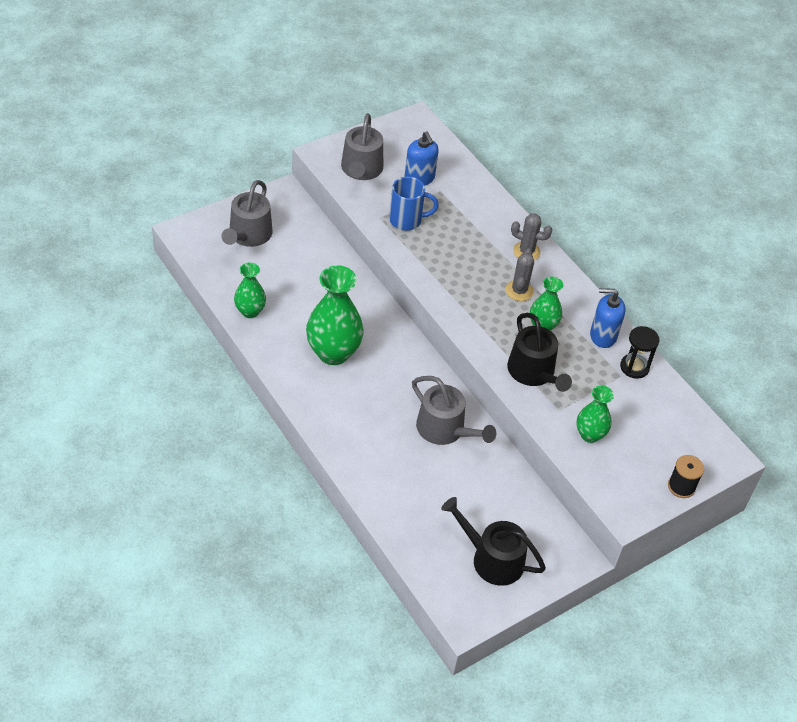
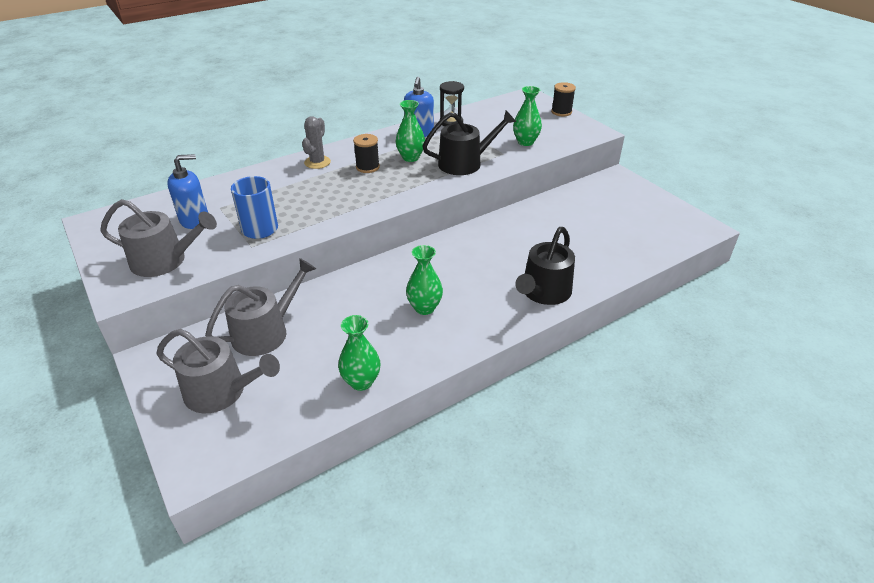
camera: 85 degrees left, 10 degrees down
green vase [306,265,364,365] -> green vase [406,245,443,315], size x0.57
grey watering can [412,376,496,445] -> grey watering can moved to [205,258,316,356]
black watering can [441,497,546,586] -> black watering can moved to [515,227,575,305]
grey cactus [506,248,534,301] -> black spool [353,134,380,173]

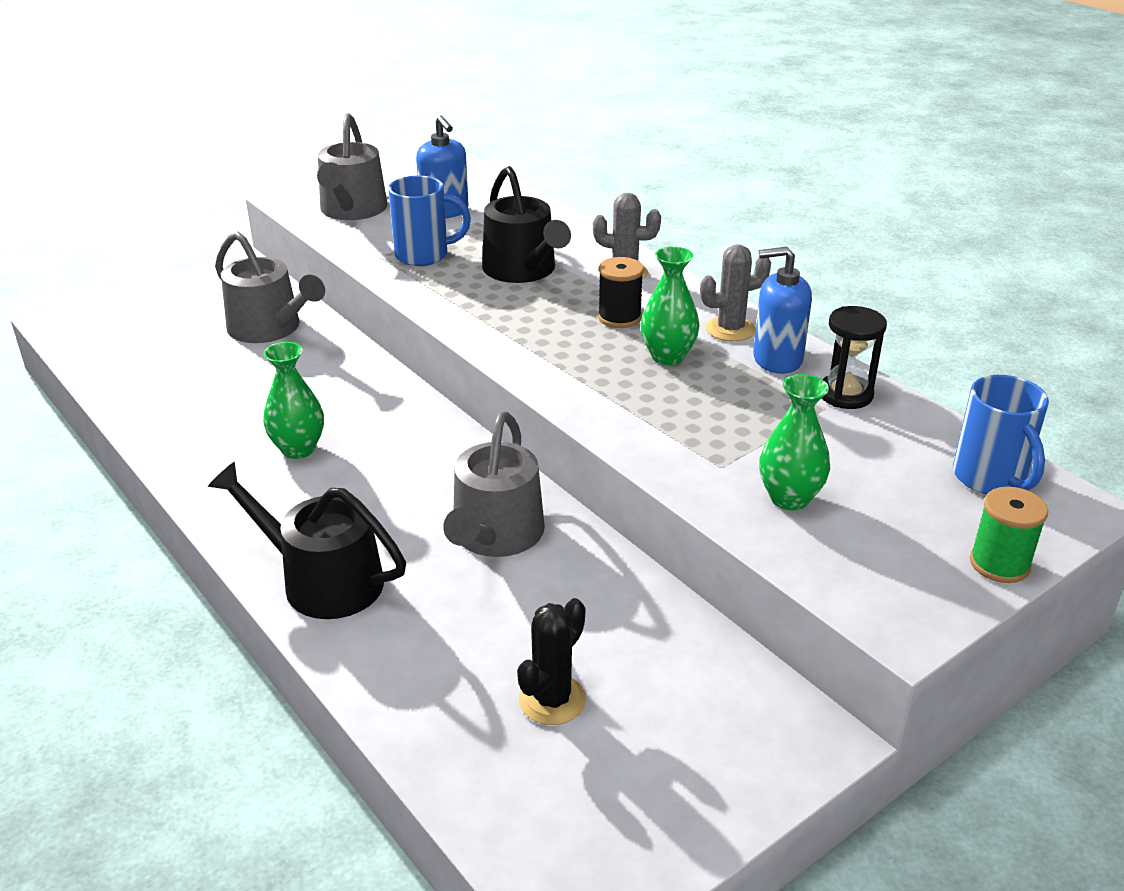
camera: 85 degrees right, 5 degrees down
grey watering can [156,329,280,413] -> grey watering can moved to [443,411,545,557]
green vase [338,315,380,391] -> none
black watering can [423,111,516,175] -> black watering can moved to [482,166,571,283]
black spool [551,82,576,117] -> green spool [970,487,1048,583]
none -> black cactus [517,598,586,725]
none -> grey cactus [700,244,771,341]
none -> blue mug [953,375,1049,494]

